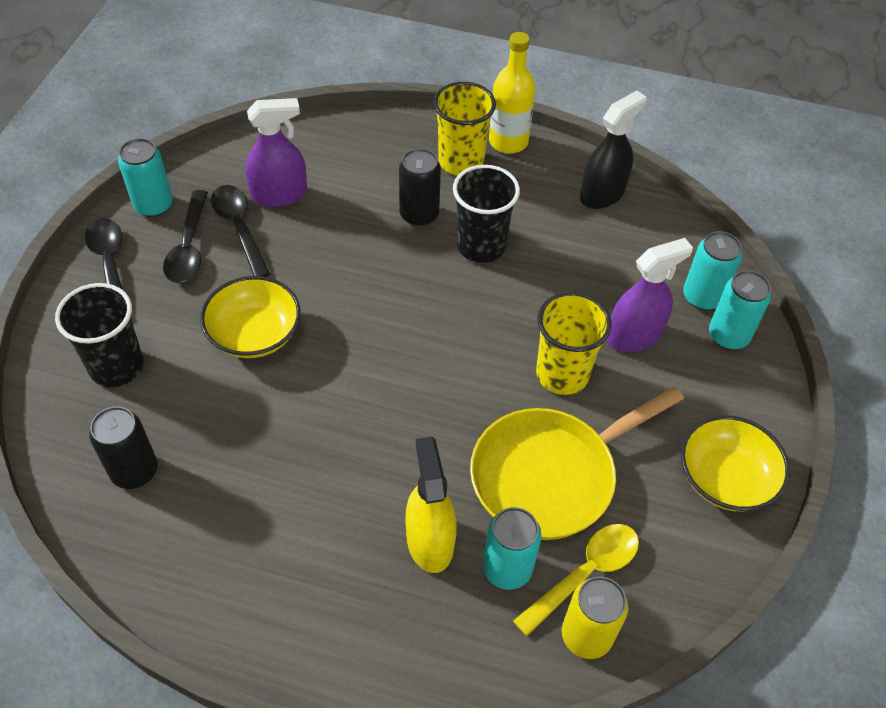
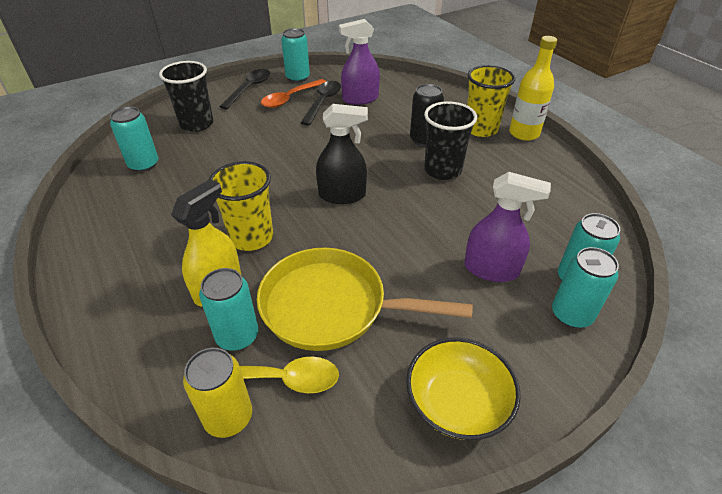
camera: 45 degrees right, 10 degrees down
black can [89,406,158,489] -> turquoise can [110,107,158,172]
black spoon [163,190,208,283] -> orange spoon [261,79,327,108]
yellow bowl [200,276,301,358] -> none
purple spray bottle [245,98,307,207] -> purple spray bottle turned 135 degrees clockwise [339,19,380,105]
yellow cup [536,292,612,395] -> yellow cup moved to [209,161,273,251]
black spray bottle [580,91,647,209] -> black spray bottle moved to [316,104,368,204]

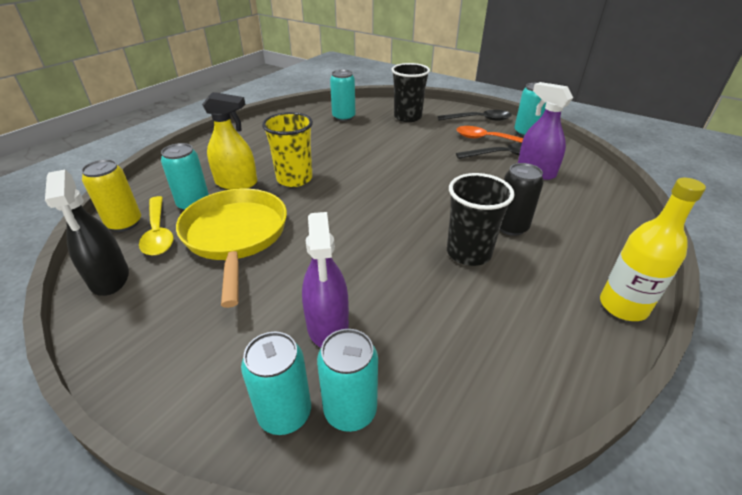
camera: 65 degrees right, 5 degrees down
black spray bottle [316,104,368,204] -> black spray bottle moved to [45,170,129,296]
yellow bowl [406,338,521,440] -> none
yellow cup [467,65,515,137] -> none

